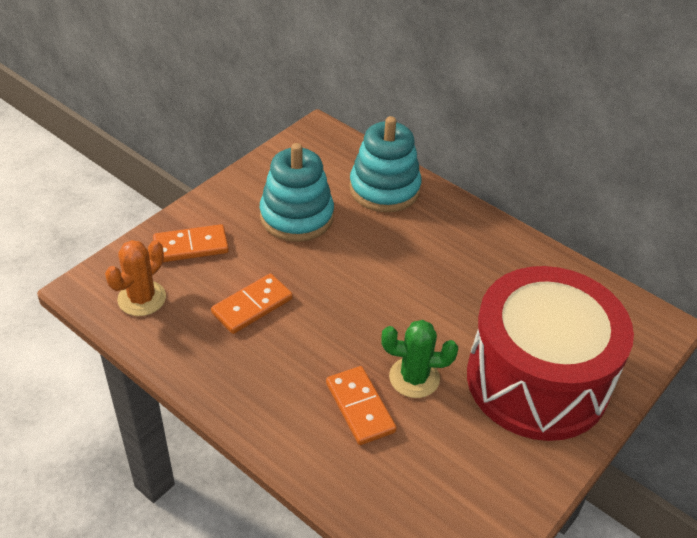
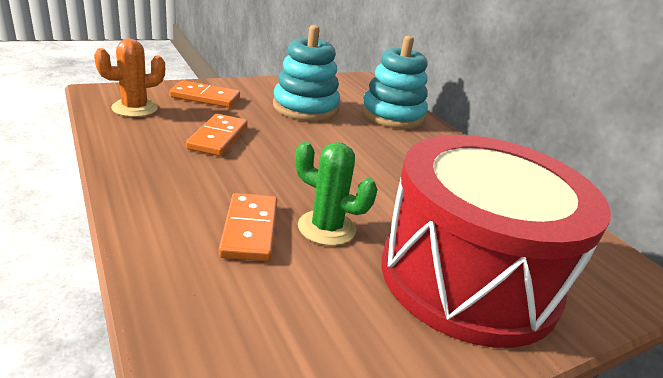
camera: 20 degrees right, 15 degrees down
orange domino [211,273,293,334] -> orange domino turned 60 degrees counterclockwise [186,114,247,156]

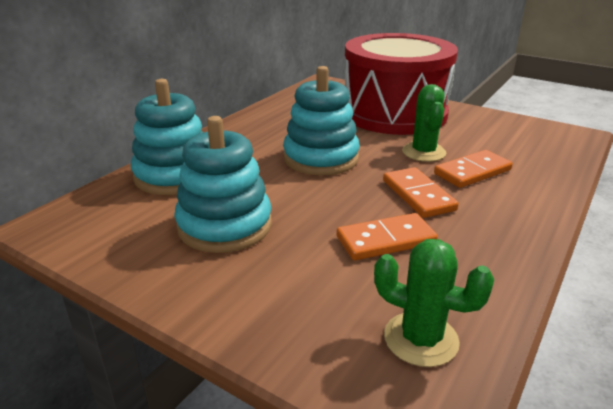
camera: 115 degrees left, 0 degrees up
orange cactus [94,39,165,117] -> green cactus [374,239,494,367]
orange domino [169,80,240,108] -> orange domino moved to [383,167,459,218]
none -> turquoise stacking toy [283,66,360,176]

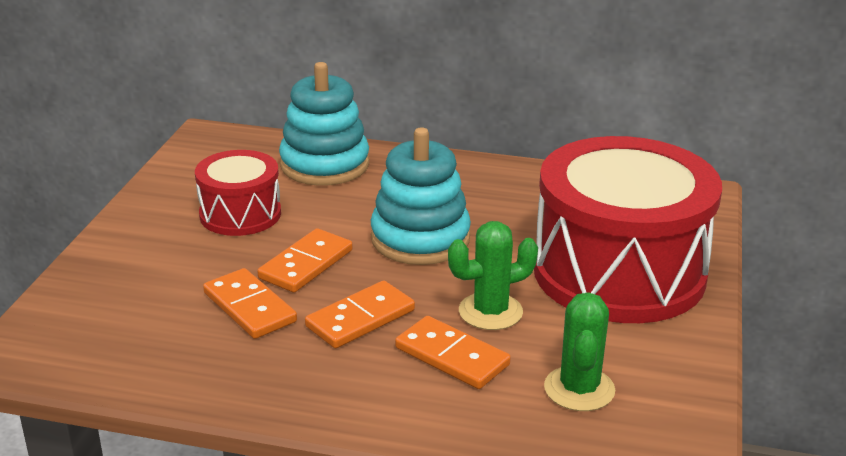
camera: 70 degrees right, 0 degrees up
turquoise stacking toy [174,116,272,253] -> red drum [195,150,281,236]
green cactus [374,239,494,367] -> green cactus moved to [544,292,615,411]
none -> orange domino [257,228,353,292]

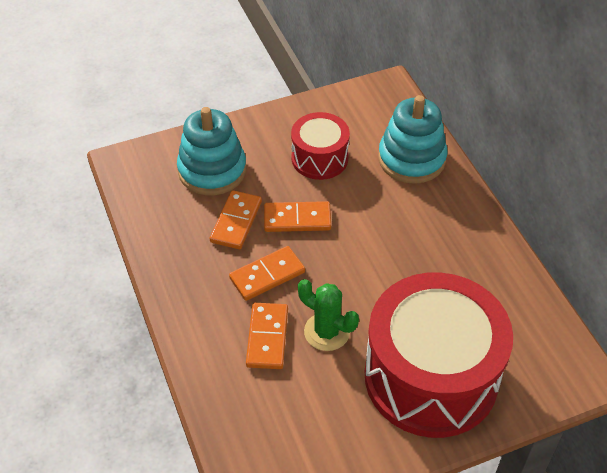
camera: 55 degrees right, 20 degrees up
orange domino [305,281,415,348] -> orange domino turned 45 degrees counterclockwise [229,246,305,301]
turquoise stacking toy [371,128,471,265] -> turquoise stacking toy moved to [177,107,246,195]
green cactus [544,292,615,411] -> none

